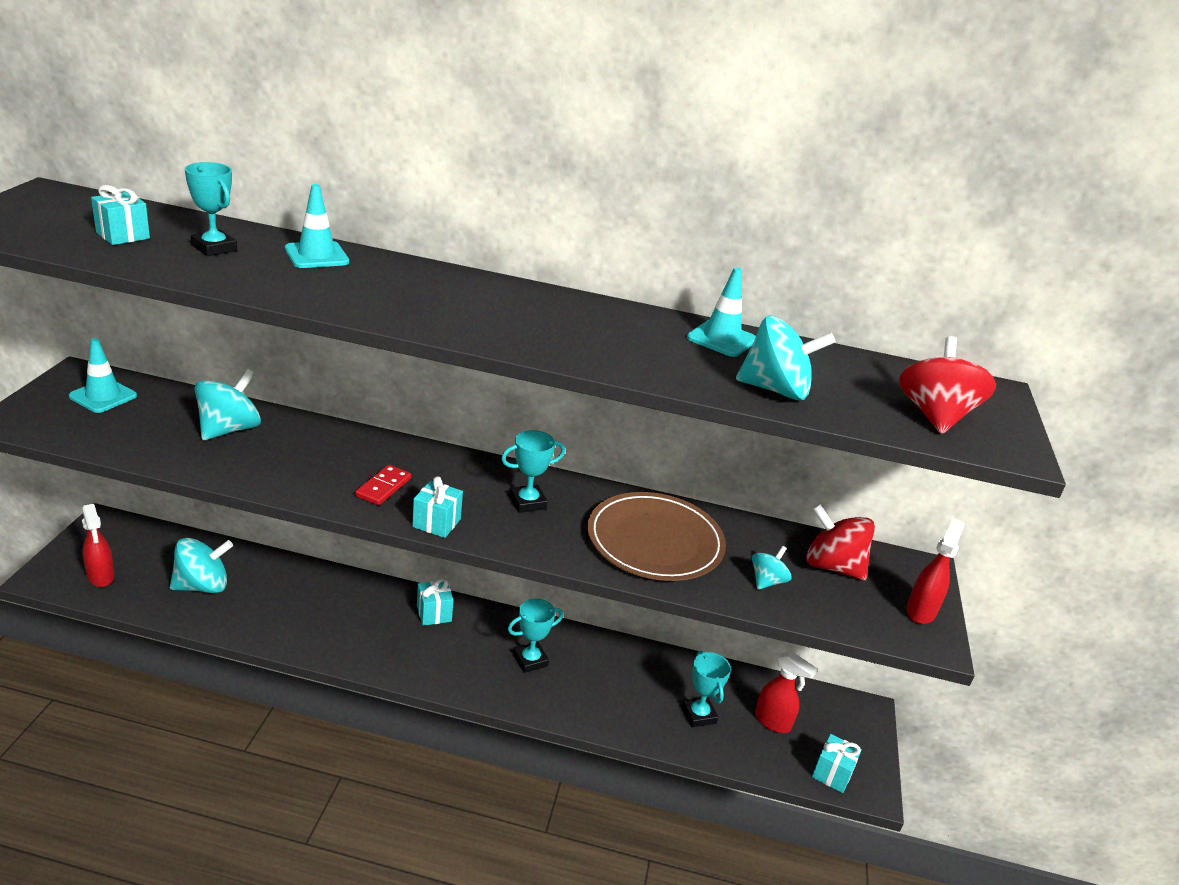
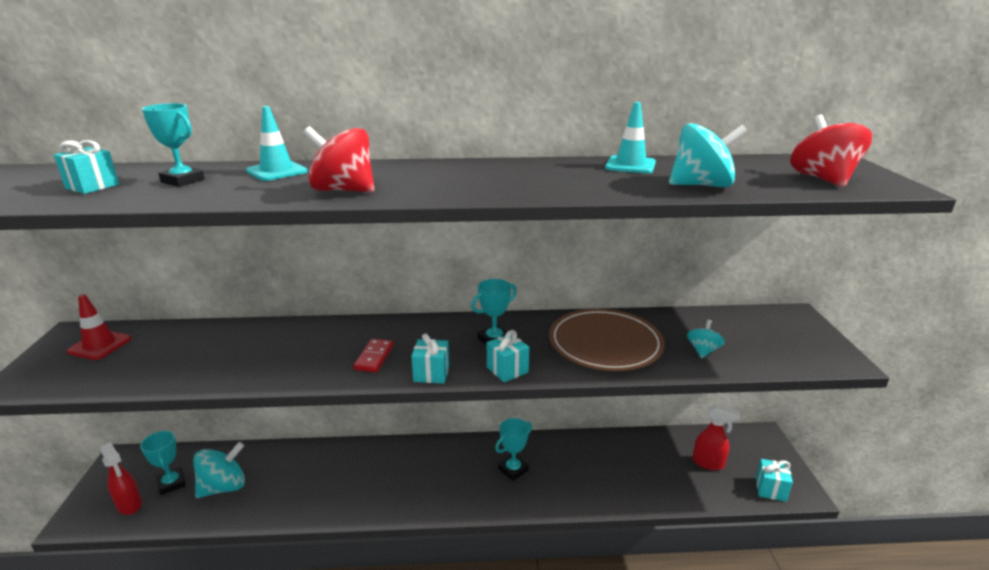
camera: 10 degrees left, 5 degrees down
turquoise traffic cone [69,338,137,413] -> red traffic cone [67,294,131,360]
turquoise spinning top [195,369,261,440] -> none
turquoise gift [417,578,453,626] -> turquoise gift moved to [487,330,530,382]
turquoise trophy [682,651,731,727] -> turquoise trophy moved to [140,431,185,495]
red spinning top [806,504,875,580] -> red spinning top moved to [303,126,375,192]
red spray bottle [906,518,965,624] -> none

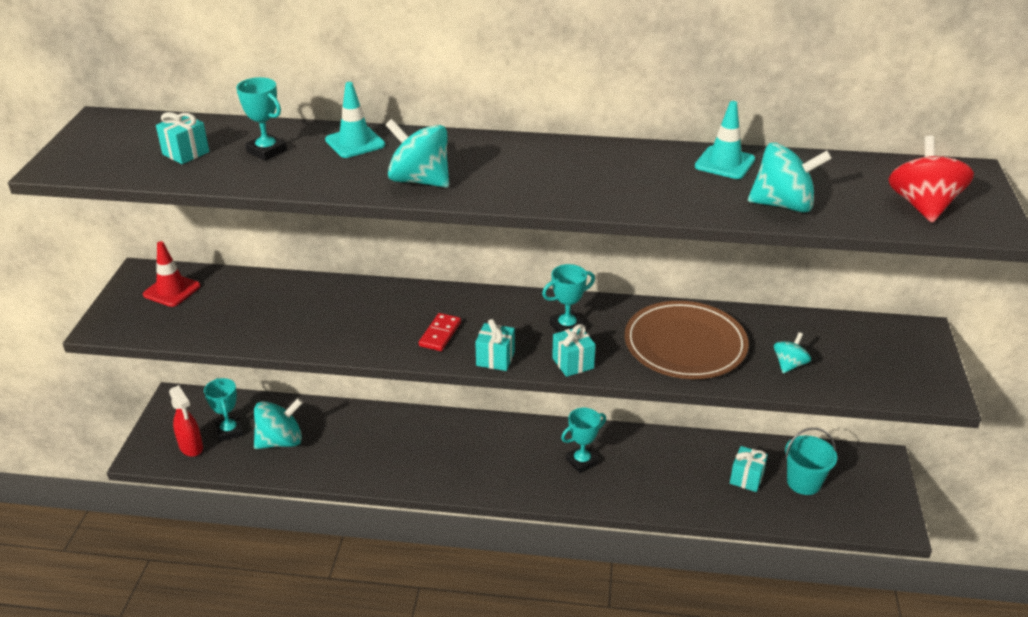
camera: 10 degrees right, 10 degrees up
red spinning top [303,126,375,192] -> turquoise spinning top [385,119,449,188]
red spray bottle [693,404,740,470] -> turquoise bucket [785,428,837,495]
turquoise gift [756,459,793,502] -> turquoise gift moved to [730,446,768,492]

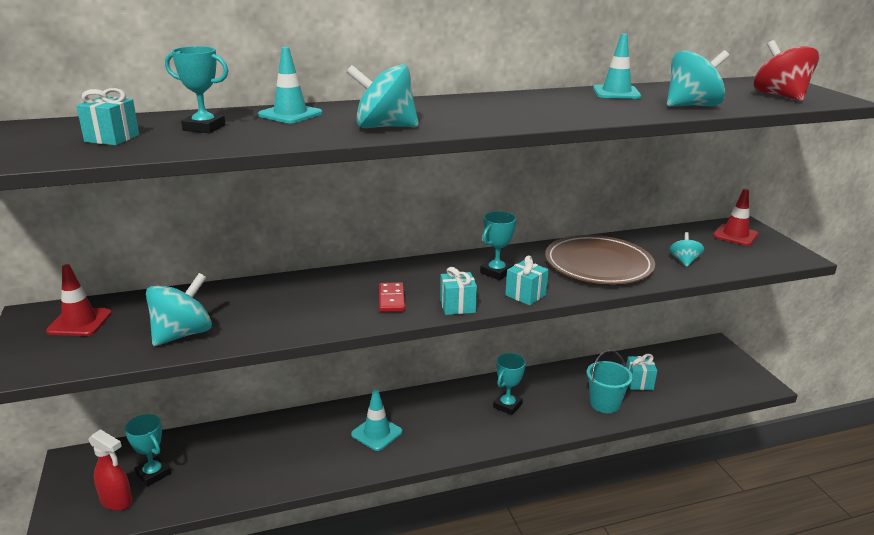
camera: 25 degrees left, 10 degrees down
turquoise spinning top [254,398,303,449] -> turquoise spinning top moved to [146,273,212,346]
turquoise bucket [785,428,837,495] -> turquoise bucket moved to [587,350,633,413]
none -> turquoise traffic cone [351,389,403,451]
none -> red traffic cone [713,189,758,246]

